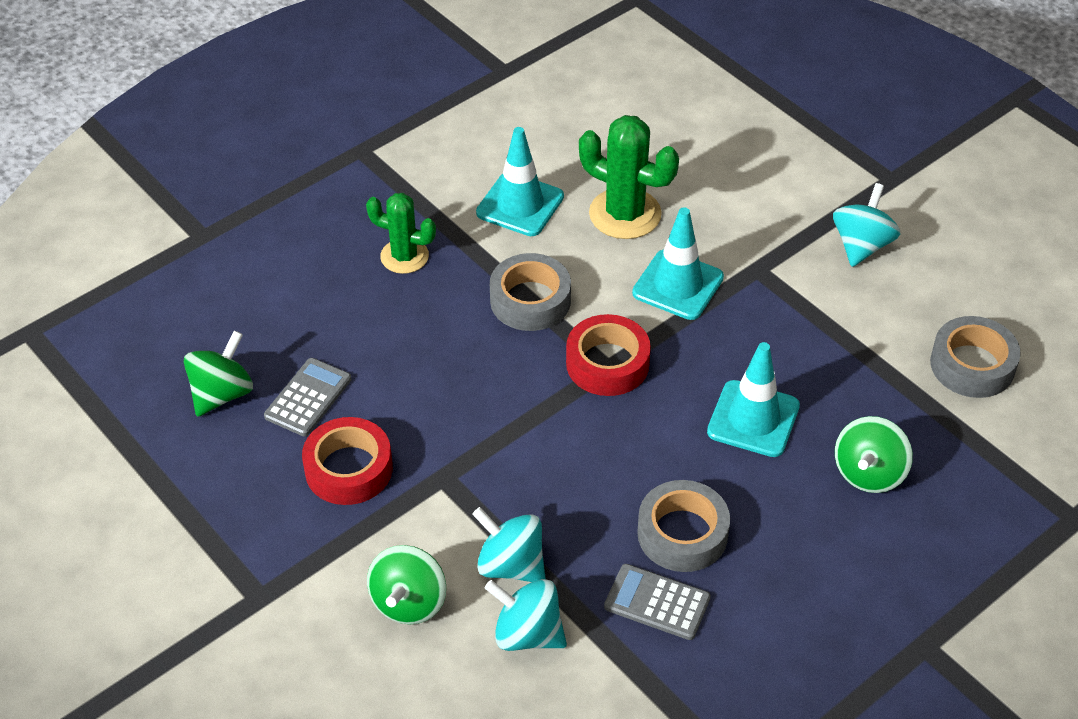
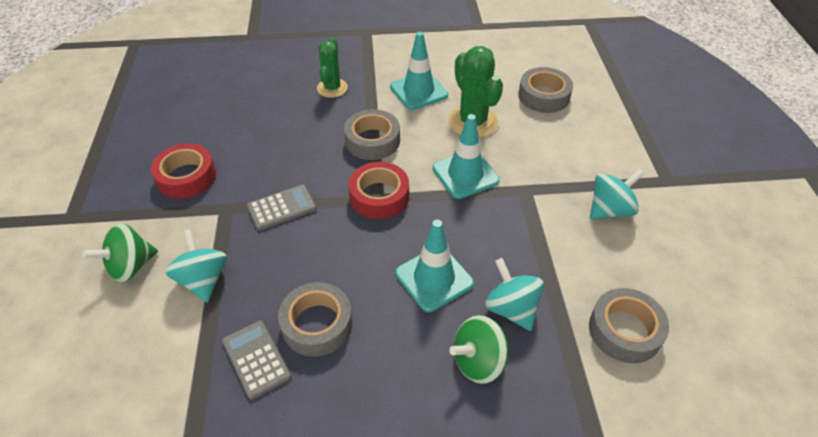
camera: 35 degrees right, 0 degrees up
green spinning top [184,330,253,417] -> none
grey calculator [264,358,352,437] -> grey calculator moved to [247,184,316,231]
green cactus [366,193,436,274] -> green cactus turned 45 degrees clockwise [317,37,348,98]
turquoise spinning top [485,579,567,651] -> turquoise spinning top moved to [485,258,544,331]
none -> grey tape [518,67,573,113]

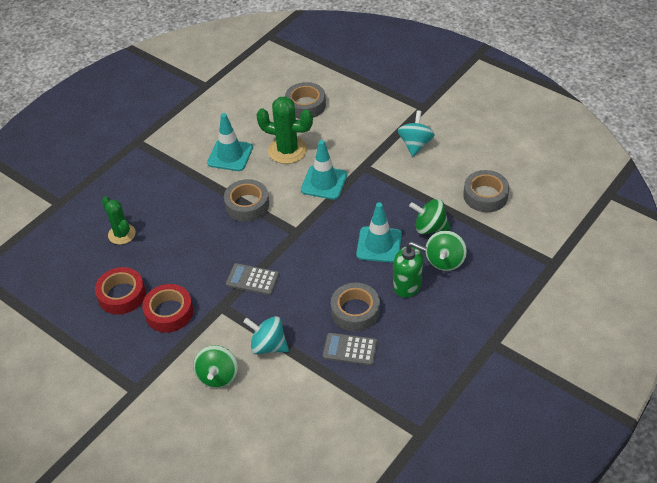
camera: 45 degrees left, 0 degrees up
grey calculator [247,184,316,231] -> grey calculator turned 90 degrees counterclockwise [226,263,279,295]
green cactus [317,37,348,98] -> green cactus moved to [102,197,136,245]
red tape [348,162,409,219] -> red tape moved to [95,267,146,315]
turquoise spinning top [485,258,544,331] -> green spinning top [409,199,450,234]
none -> green soap dispenser [393,242,427,298]

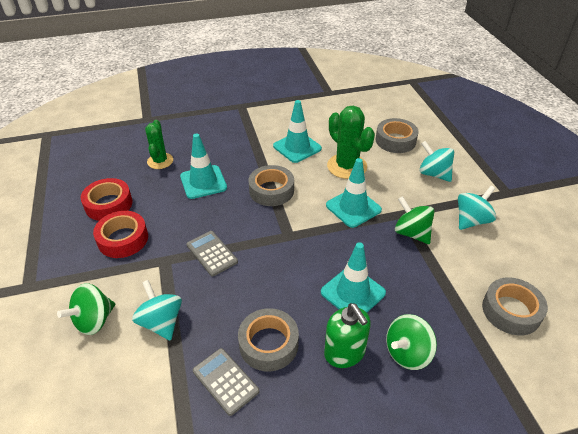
camera: 35 degrees right, 5 degrees down
green spinning top [409,199,450,234] -> green spinning top moved to [395,196,434,244]
none -> turquoise traffic cone [180,133,227,199]
none -> turquoise spinning top [419,141,454,182]

